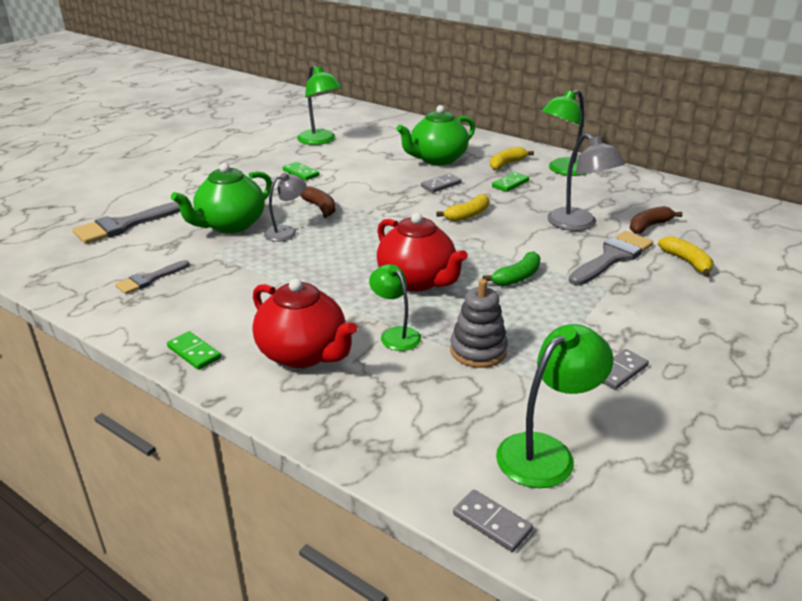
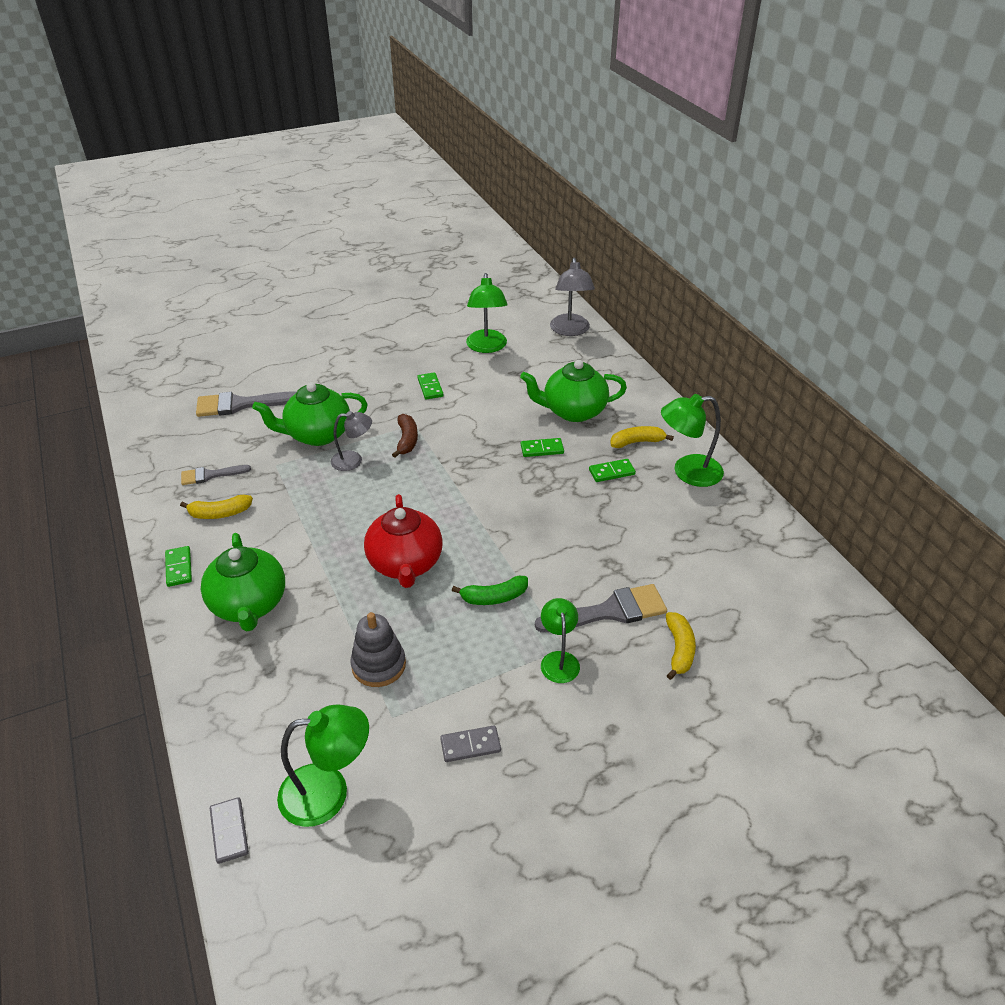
camera: 30 degrees right, 10 degrees up
red teapot [252,279,357,368] -> green teapot [201,533,285,631]
green lamp [369,264,421,351] -> green lamp moved to [541,598,580,683]
grey domino [421,174,462,193] -> green domino [521,438,564,457]
yellow banana [436,194,489,221] -> yellow banana moved to [180,495,253,519]
grey lamp [547,133,625,231] -> grey lamp moved to [550,258,595,336]
brown banana [630,206,683,234] -> none

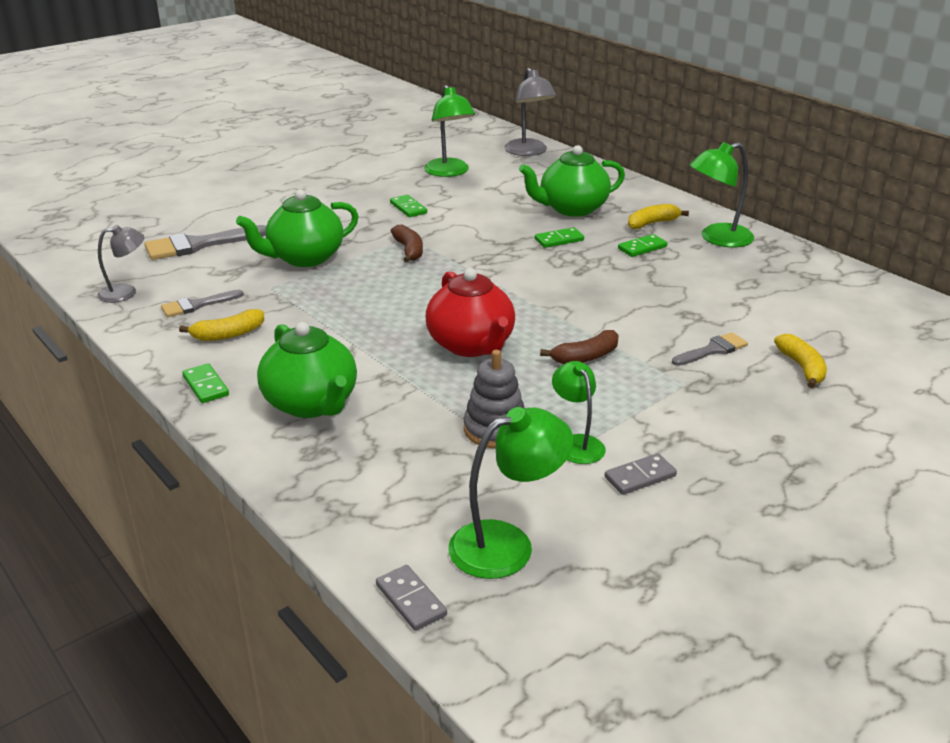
camera: 15 degrees left, 10 degrees down
grey lamp [331,411,372,471] -> grey lamp moved to [97,225,144,303]
green banana [452,576,528,605] -> brown banana [540,330,619,364]
grey brush [535,584,667,632] -> grey brush [672,332,748,366], size x0.60
green lamp [541,598,580,683] -> green lamp moved to [552,361,606,464]

